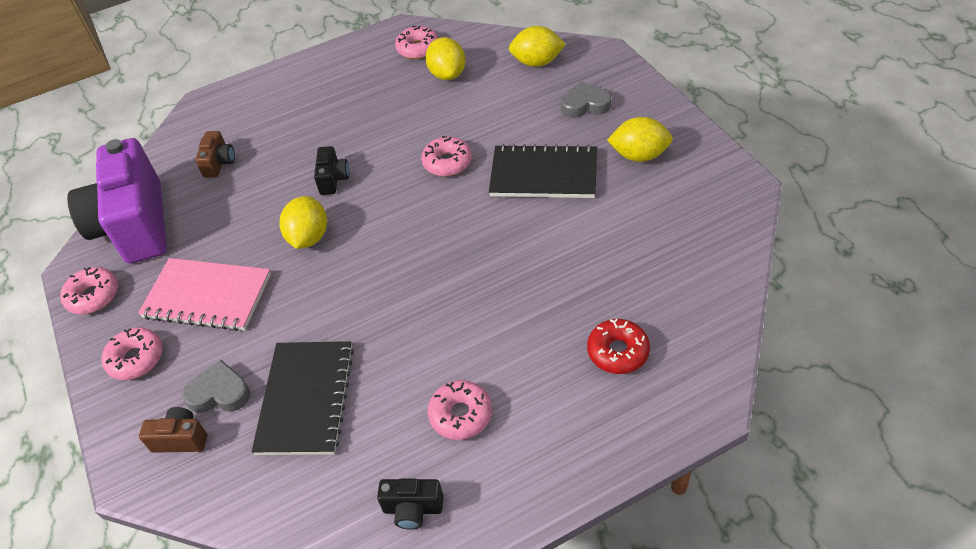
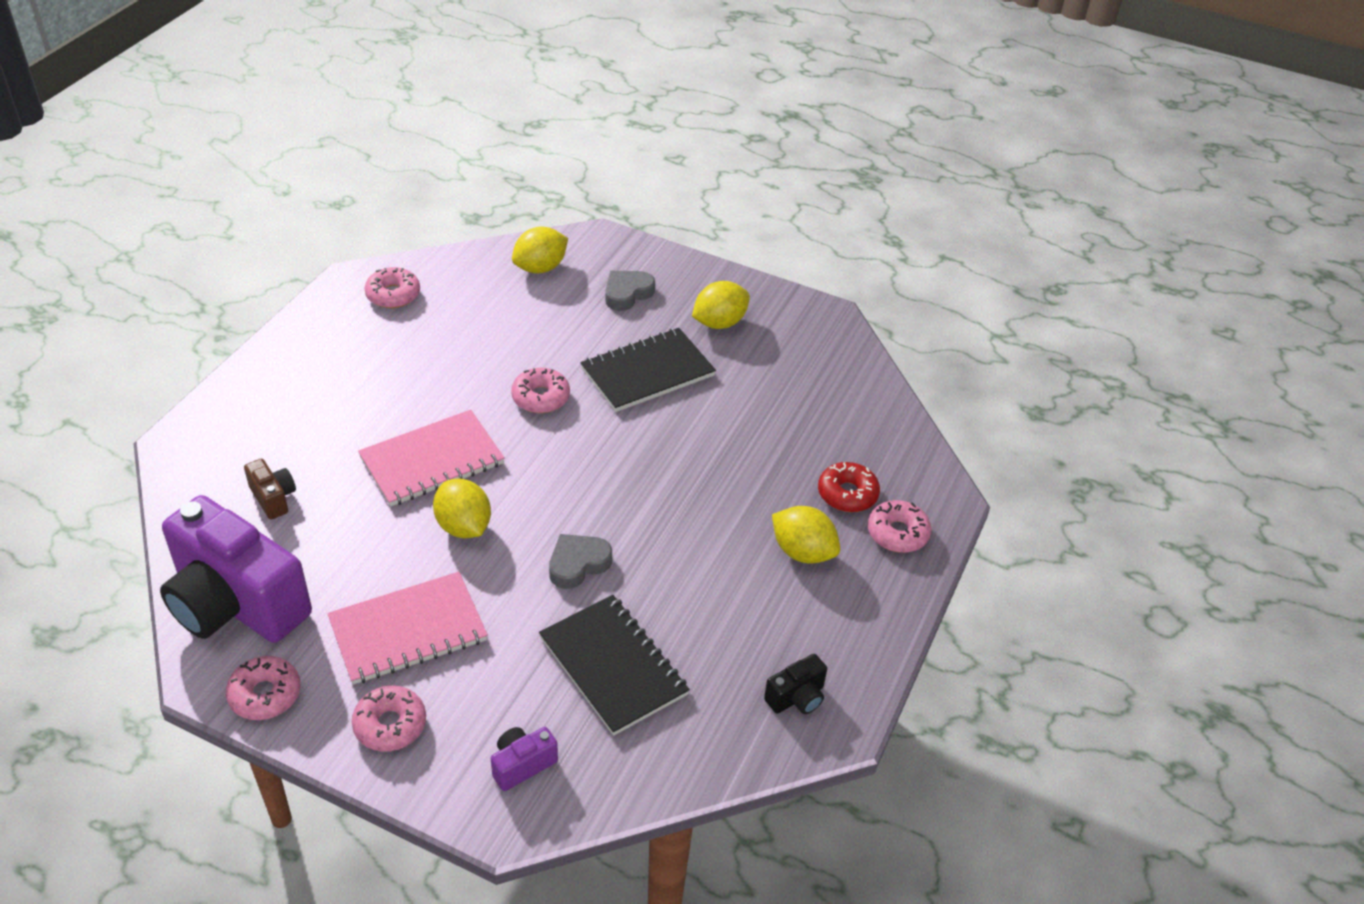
camera: 45 degrees left, 5 degrees down
brown camera [139,407,207,453] -> purple camera [491,727,558,791]
grey heart [182,360,250,413] -> grey heart moved to [549,534,612,589]
black camera [314,146,349,195] -> pink notebook [358,410,505,507]
yellow lemon [426,37,466,80] -> yellow lemon moved to [772,506,840,564]
pink donut [428,380,492,440] -> pink donut moved to [868,500,931,553]

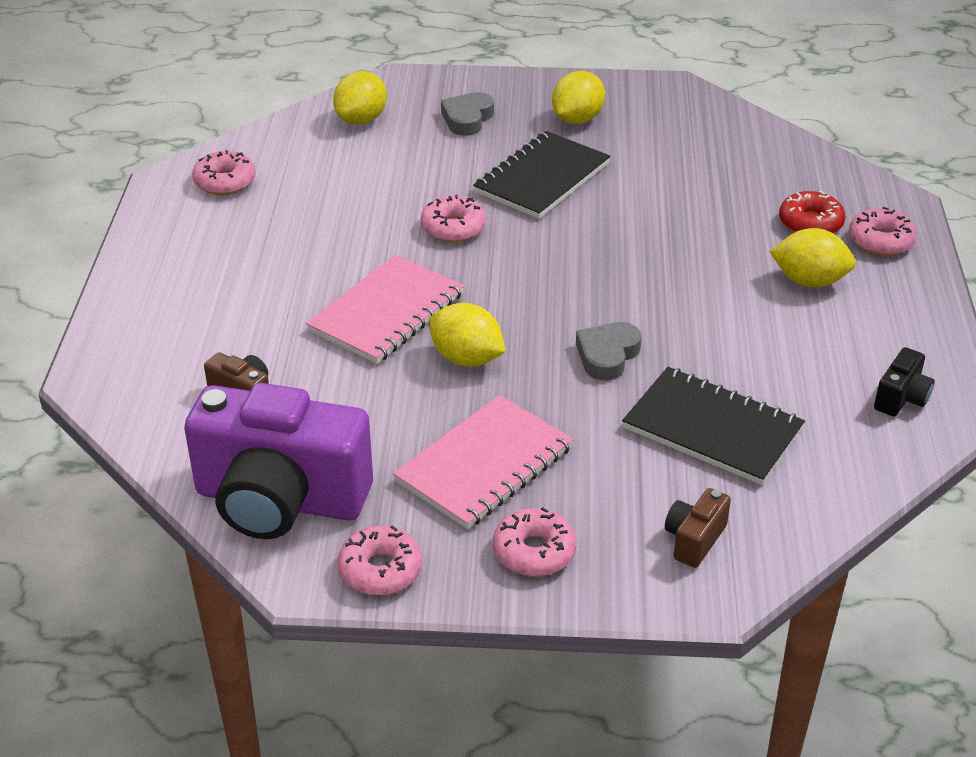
camera: 20 degrees left, 5 degrees down
purple camera [491,727,558,791] -> brown camera [665,488,731,568]

